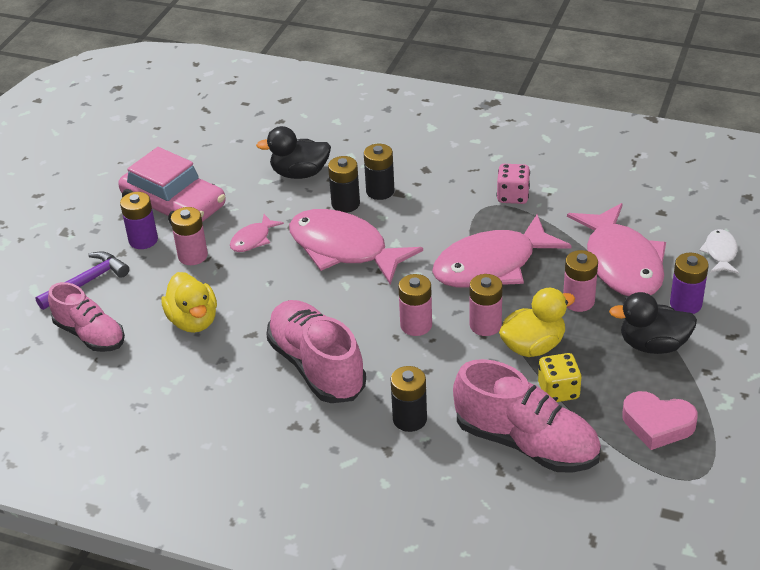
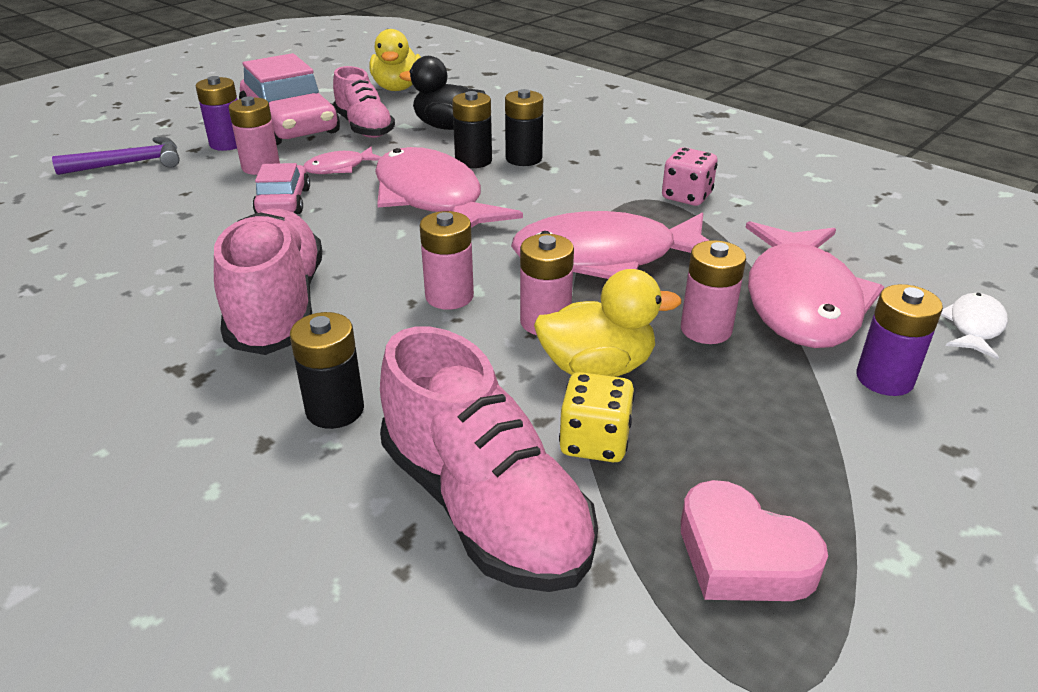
camera: 20 degrees right, 5 degrees down
pink shoe [48,282,125,352] -> pink shoe moved to [333,66,395,138]
yellow duck [161,272,217,333] -> yellow duck moved to [369,29,421,91]
black duck [609,292,697,354] -> none
none -> pink car [253,163,310,214]

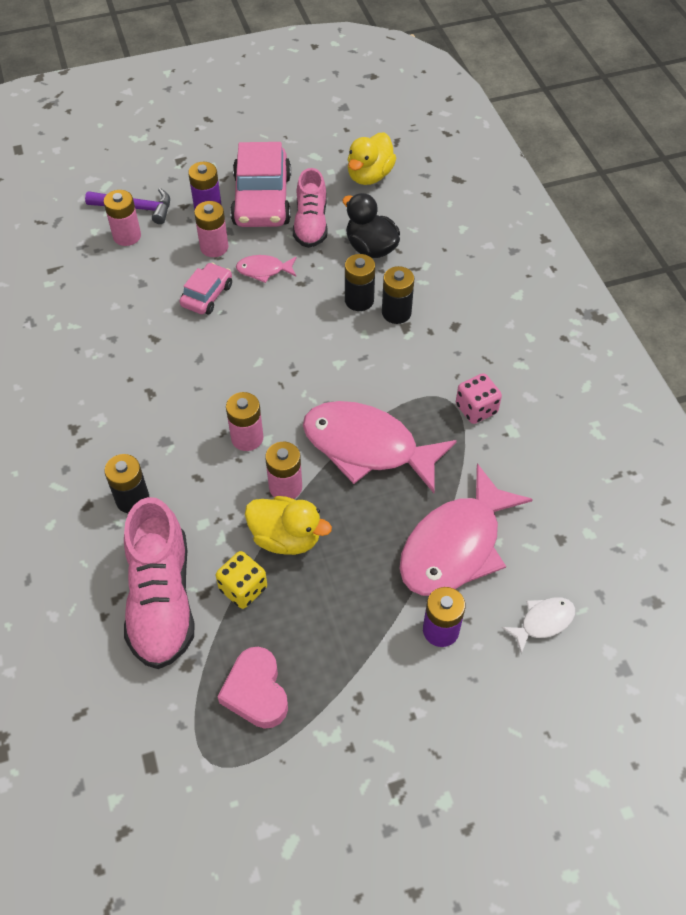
camera: 30 degrees right, 20 degrees up
pink shoe [214,209,322,355] -> none
pink fish [375,147,523,228] -> none
pink battery [681,240,746,344] -> pink battery moved to [104,190,141,246]

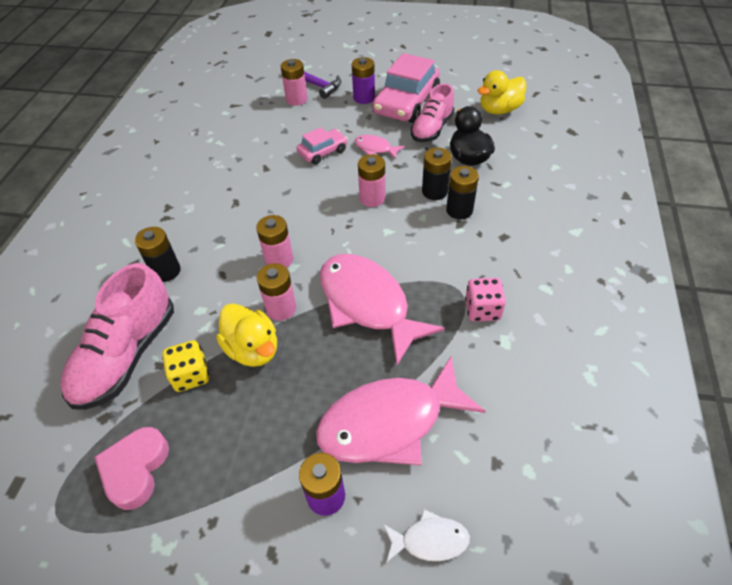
camera: 30 degrees right, 5 degrees down
pink battery [194,201,228,257] -> pink battery moved to [358,154,385,207]

